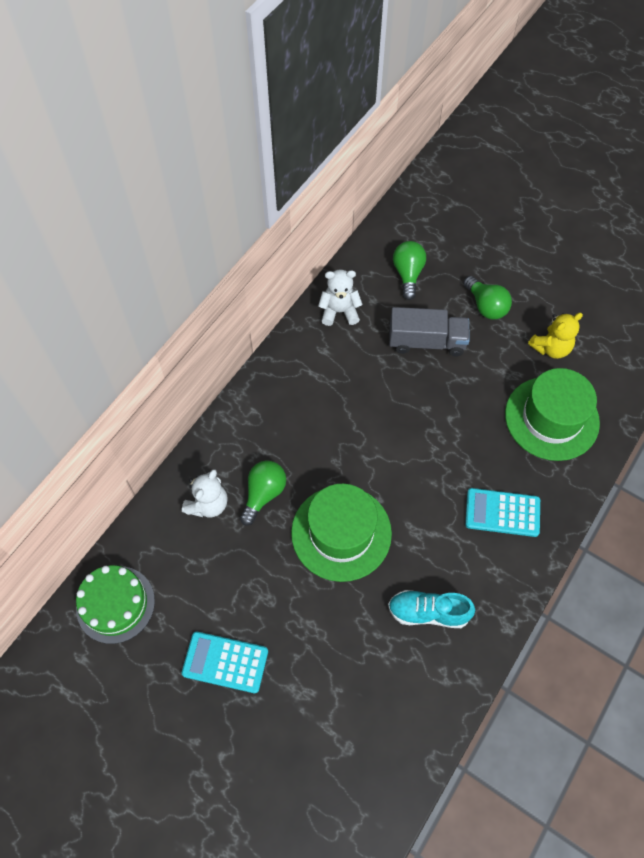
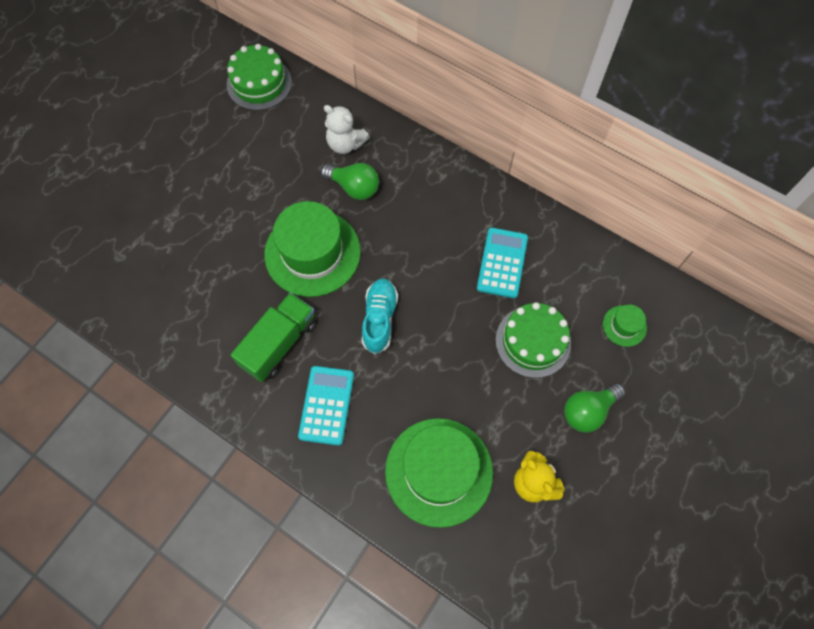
camera: 90 degrees right, 5 degrees up
turquoise calculator [182,632,268,693] -> turquoise calculator moved to [477,228,528,298]
white teddy bear [318,270,363,326] -> none
turquoise shoe [388,590,475,628] -> turquoise shoe moved to [362,278,398,354]
grey truck [389,307,470,357] -> green cake [496,302,571,378]
green light bulb [393,241,426,300] -> green hat [603,305,647,347]
none -> green truck [231,293,316,382]

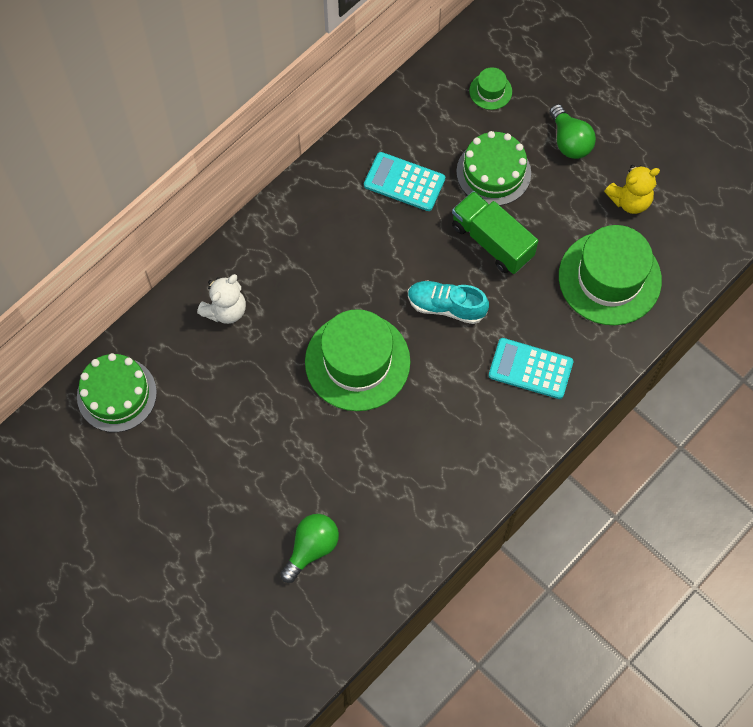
camera: 80 degrees left, 0 degrees up
green truck [231,293,316,382] -> green truck moved to [452,191,538,274]
green light bulb [321,163,379,200] -> green light bulb moved to [280,514,339,583]

